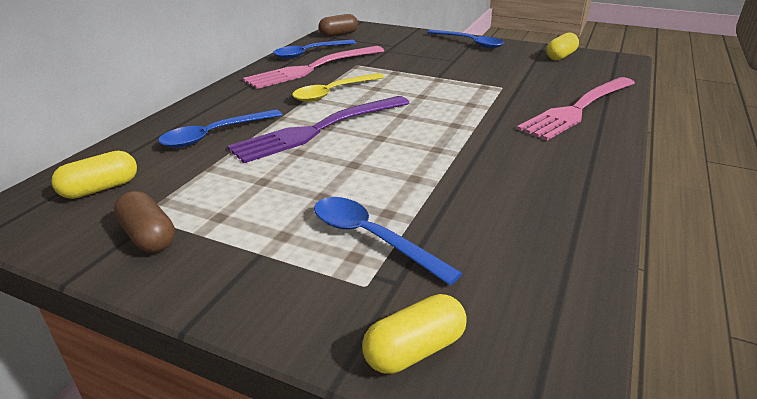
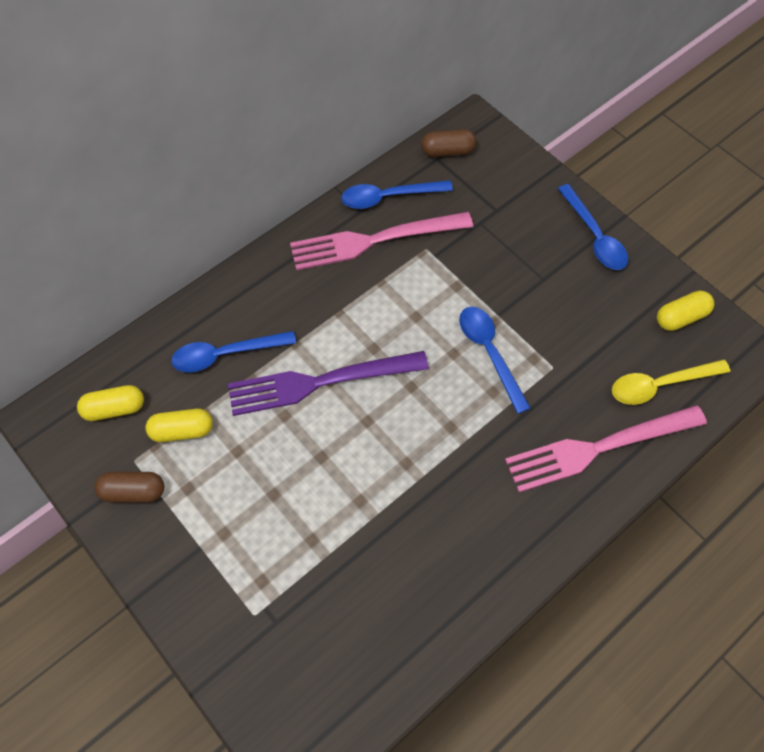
camera: 25 degrees right, 30 degrees up
brown capsule [114,191,175,253] -> brown capsule turned 75 degrees counterclockwise [94,472,164,502]
yellow spoon [292,73,385,102] -> yellow spoon moved to [612,359,730,405]
blue spoon [314,197,462,286] -> blue spoon moved to [459,307,531,414]
yellow capsule [362,294,467,374] -> yellow capsule moved to [145,409,213,442]

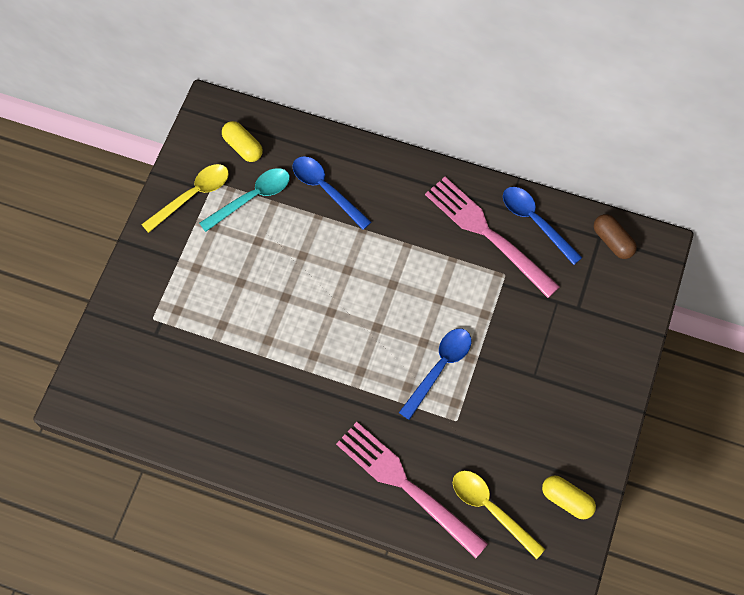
camera: 60 degrees right, 5 degrees up
brown capsule [94,472,164,502] -> yellow spoon [141,164,229,233]
yellow capsule [145,409,213,442] -> turquoise spoon [199,168,290,232]
purple fork [228,351,429,416] -> none
blue spoon [558,184,628,270] -> none

